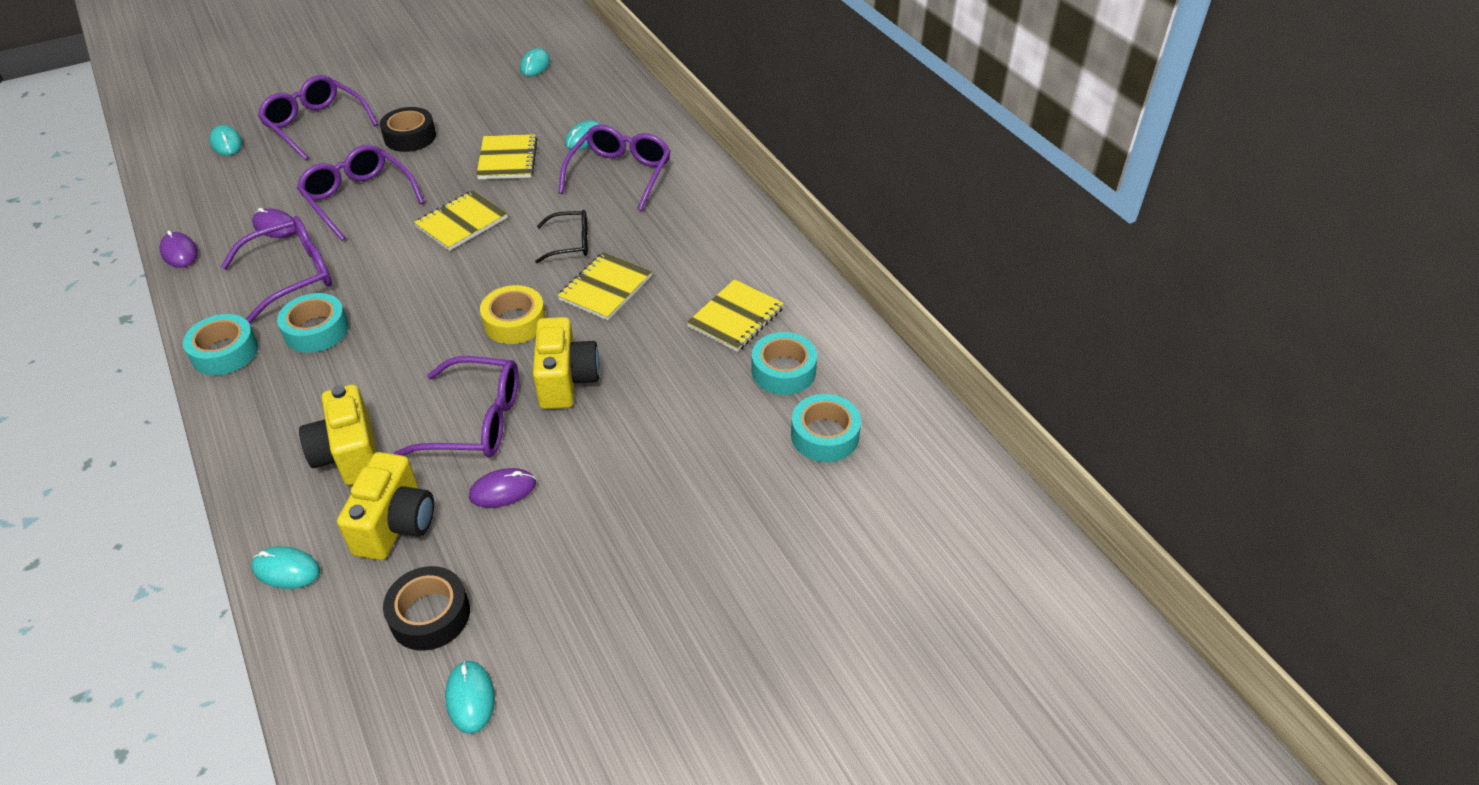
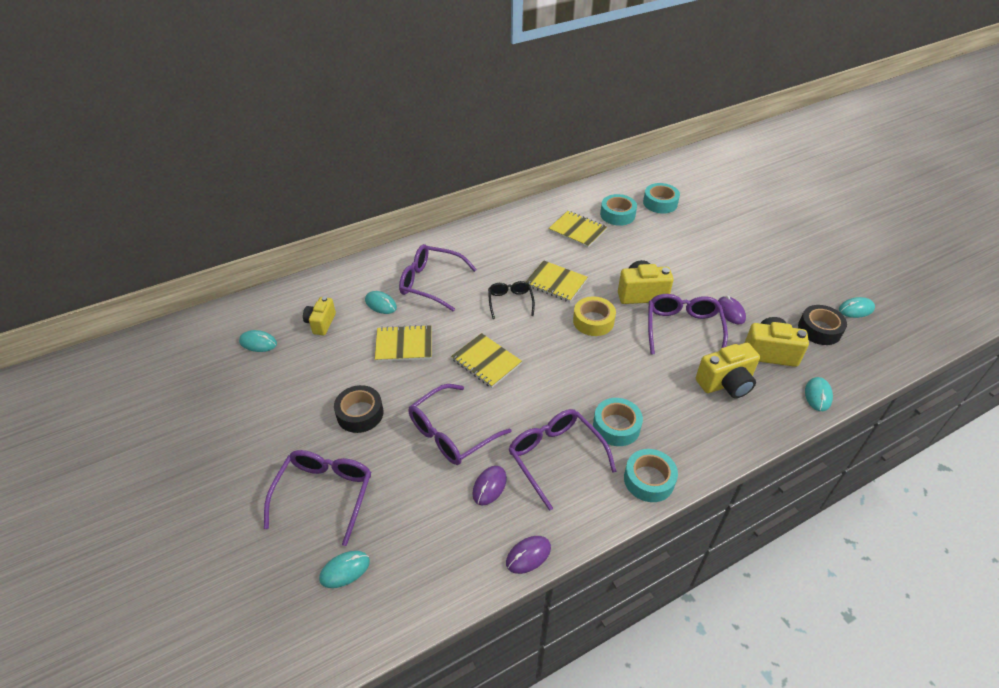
camera: 90 degrees left, 0 degrees up
purple glasses [258,75,378,160] -> purple glasses turned 150 degrees clockwise [264,450,371,546]
none -> yellow camera [303,297,336,335]

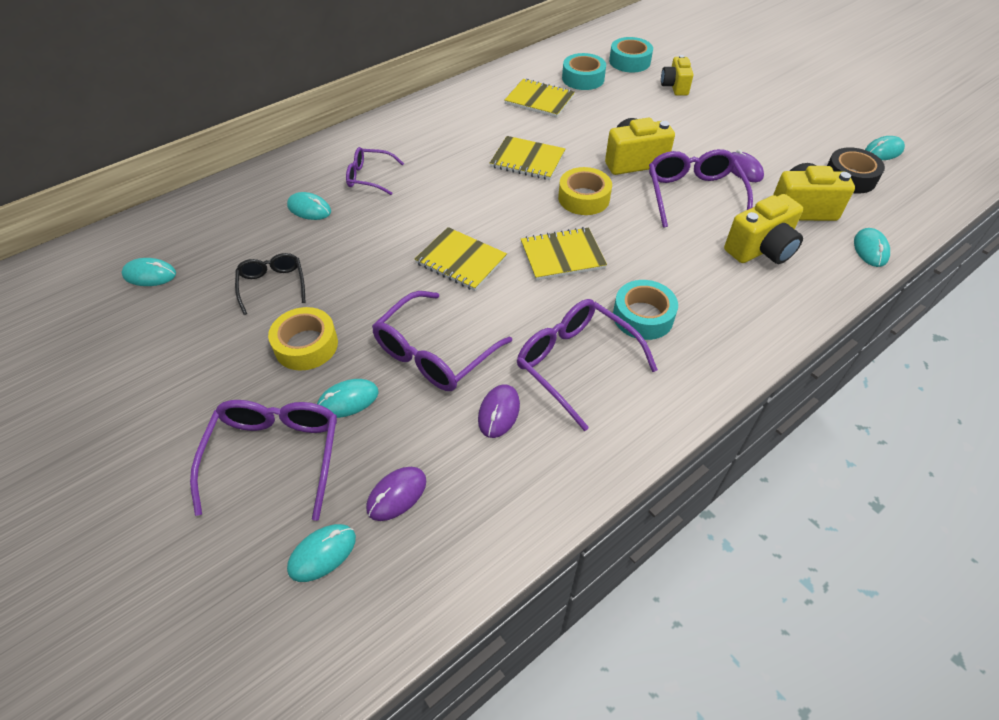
camera: 10 degrees left, 5 degrees up
yellow camera [303,297,336,335] -> yellow camera moved to [661,55,693,96]
black tape [334,385,383,433] -> yellow tape [268,307,338,371]
yellow notebook [375,325,432,362] -> yellow notebook moved to [521,227,607,280]
purple glasses [399,244,477,311] -> purple glasses [346,147,404,195], size x0.61
black glasses [488,281,535,319] -> black glasses moved to [235,253,306,315]
purple mouse [506,536,551,574] -> purple mouse moved to [366,467,426,521]
turquoise tape [624,449,678,502] -> none
none -> turquoise mouse [317,379,379,418]

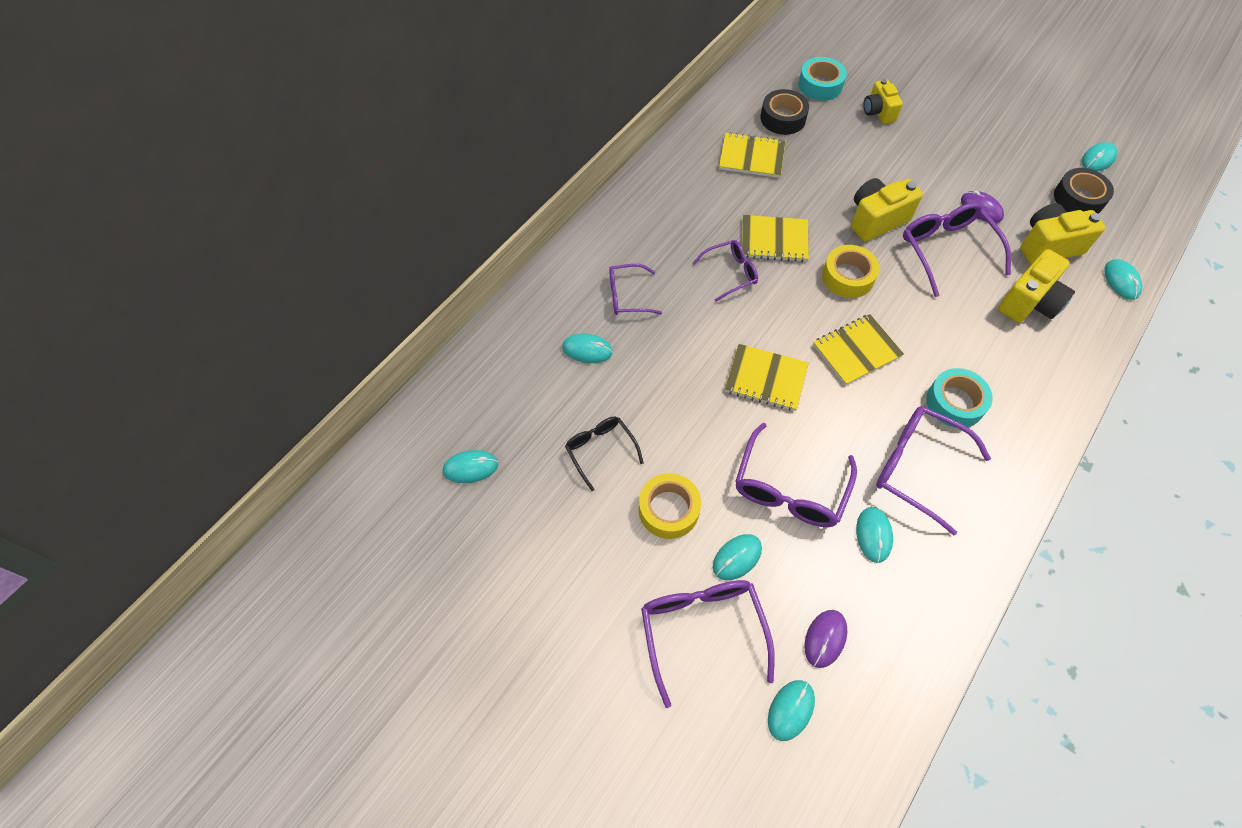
camera: 15 degrees left, 10 degrees up
purple mouse [478,384,520,438] -> turquoise mouse [856,507,893,563]
turquoise tape [562,53,606,90] -> black tape [760,89,809,135]
none -> purple glasses [692,240,758,302]

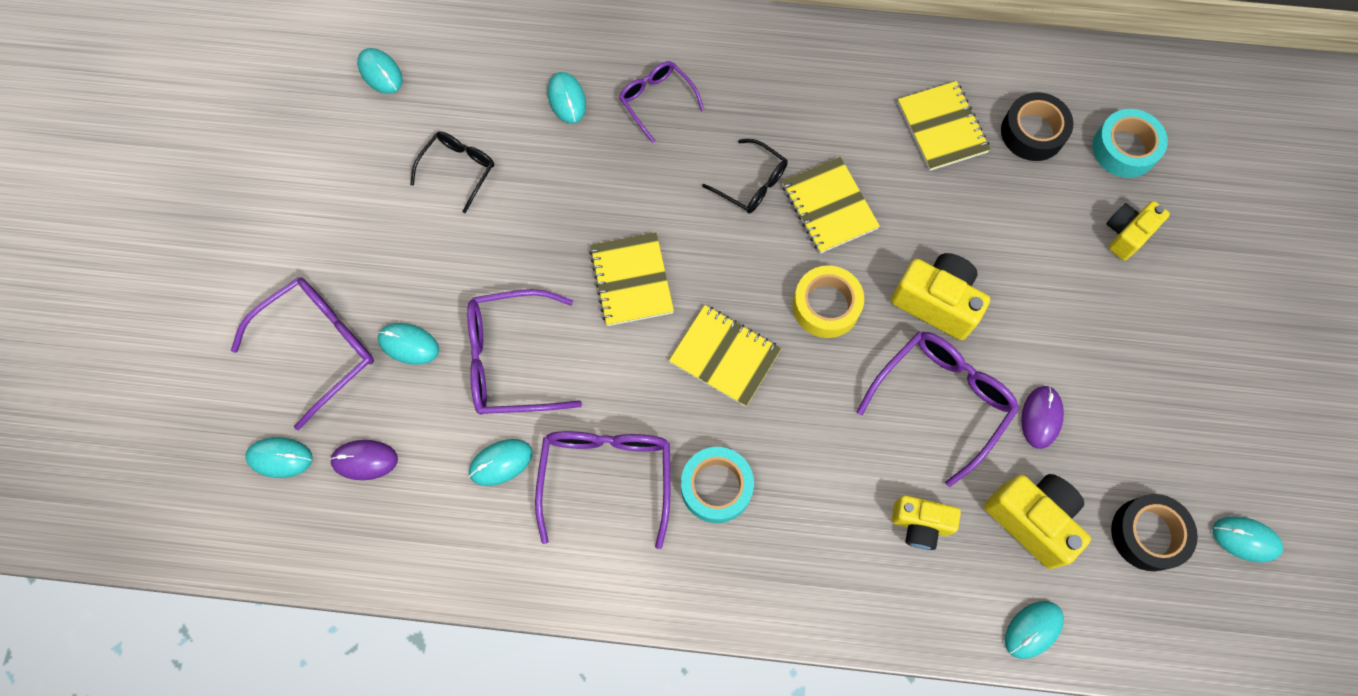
camera: 60 degrees right, 10 degrees up
yellow tape [639,473,701,539] -> none
purple glasses [692,240,758,302] -> black glasses [702,139,788,213]
yellow camera [998,249,1075,323] -> yellow camera [892,495,961,550], size x0.66

